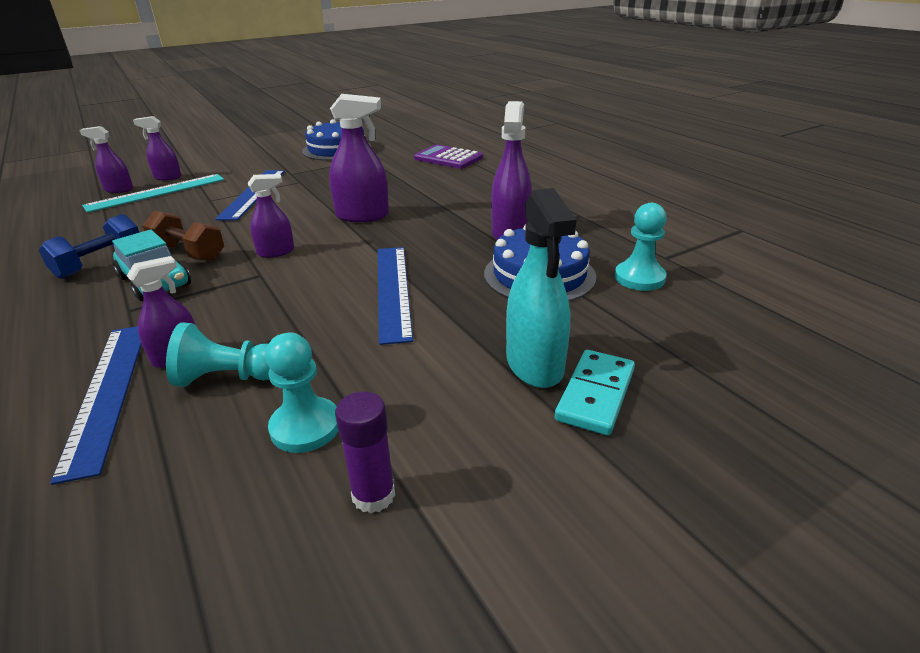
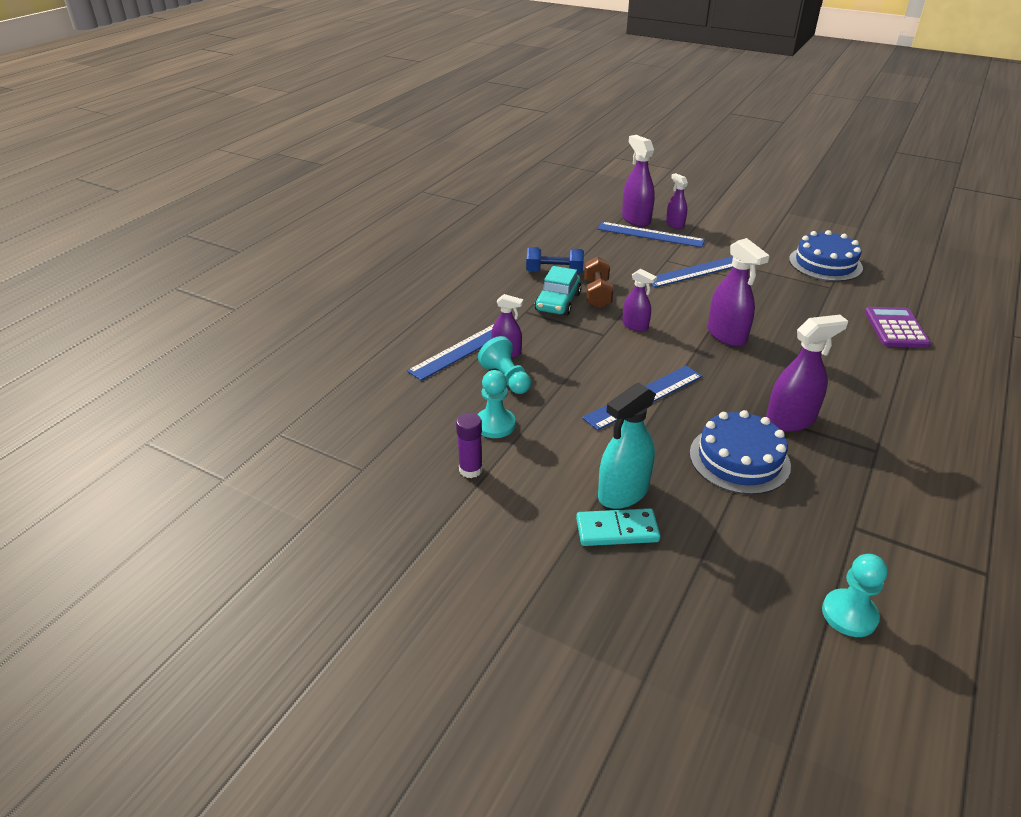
camera: 60 degrees right, 5 degrees up
purple spray bottle [79,126,133,193] -> purple spray bottle [622,135,655,227], size x1.64
turquoise ruler [82,174,224,213] -> blue ruler [597,222,705,248]
turquoise pawn [615,203,667,291] -> turquoise pawn moved to [822,554,888,637]

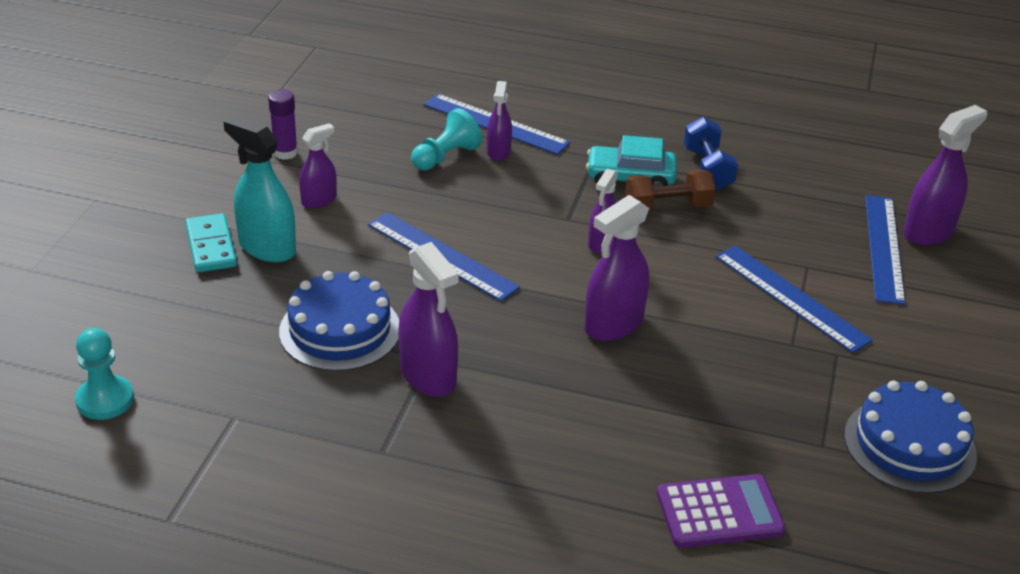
camera: 75 degrees right, 0 degrees up
turquoise pawn [477,370,515,438] -> none
purple spray bottle [666,173,688,229] -> purple spray bottle moved to [299,123,337,208]

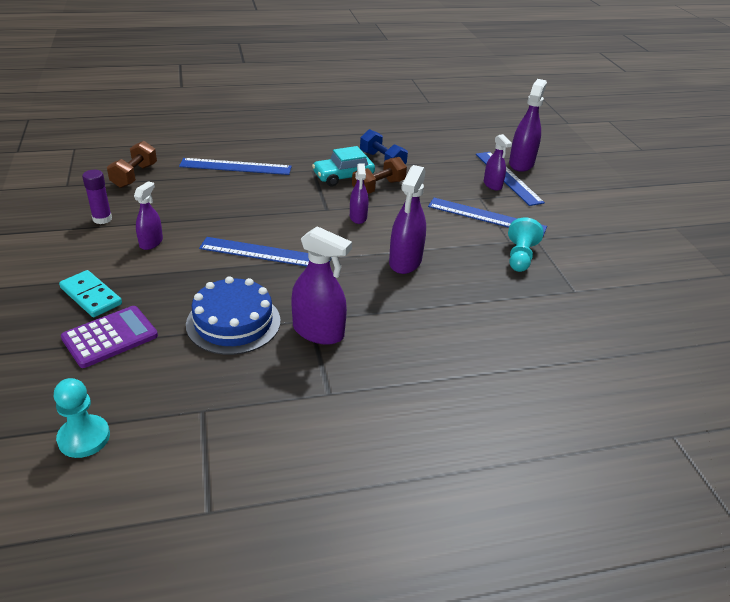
camera: 30 degrees left, 0 degrees up
turquoise spray bottle [223,116,296,262] -> none
turquoise pawn [411,108,482,171] -> turquoise pawn moved to [508,217,544,272]
purple spray bottle [487,81,512,161] -> purple spray bottle moved to [484,134,512,191]
purple calculator [657,474,786,548] -> purple calculator moved to [61,306,158,368]
blue cake [844,381,977,494] -> none
none -> brown dumbbell [107,141,157,188]

